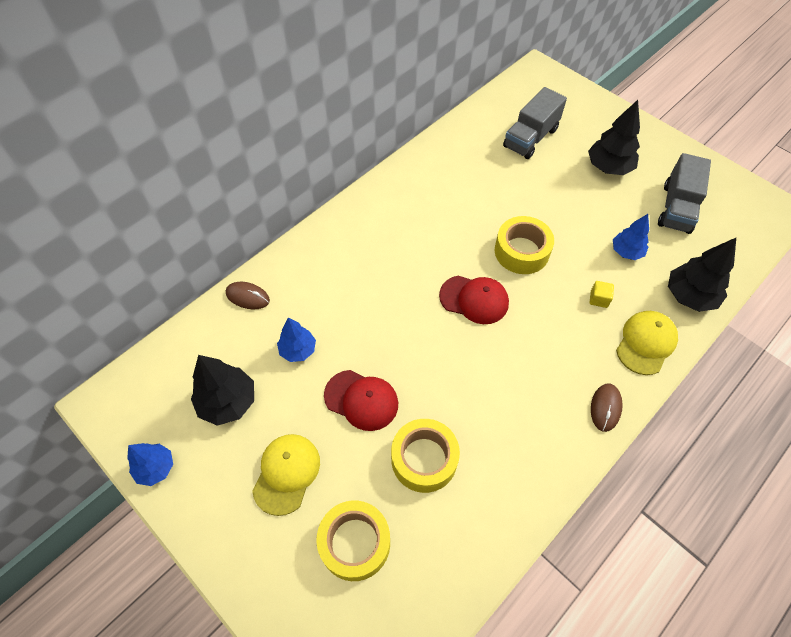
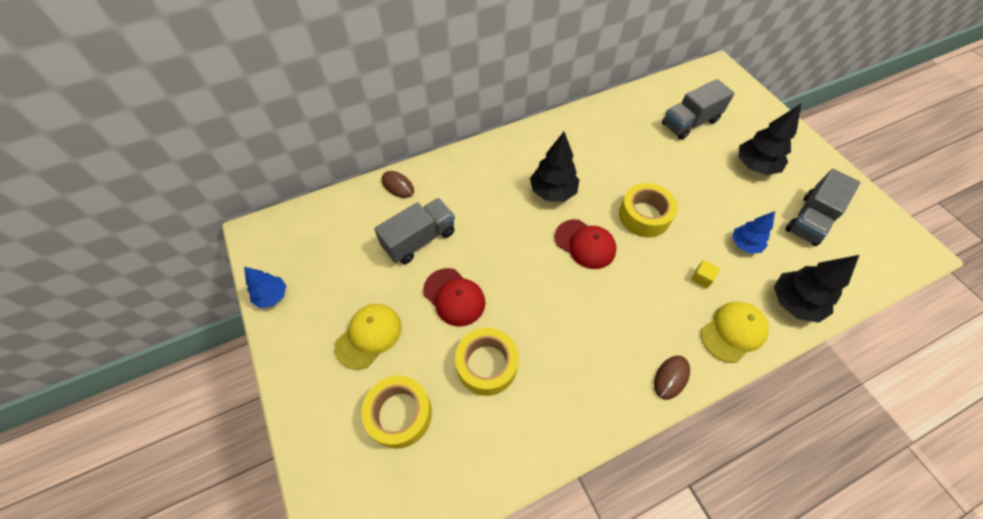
camera: 20 degrees right, 0 degrees up
black tree [191,355,254,426] -> black tree moved to [530,132,579,202]
blue tree [277,318,316,362] -> grey truck [374,198,455,264]

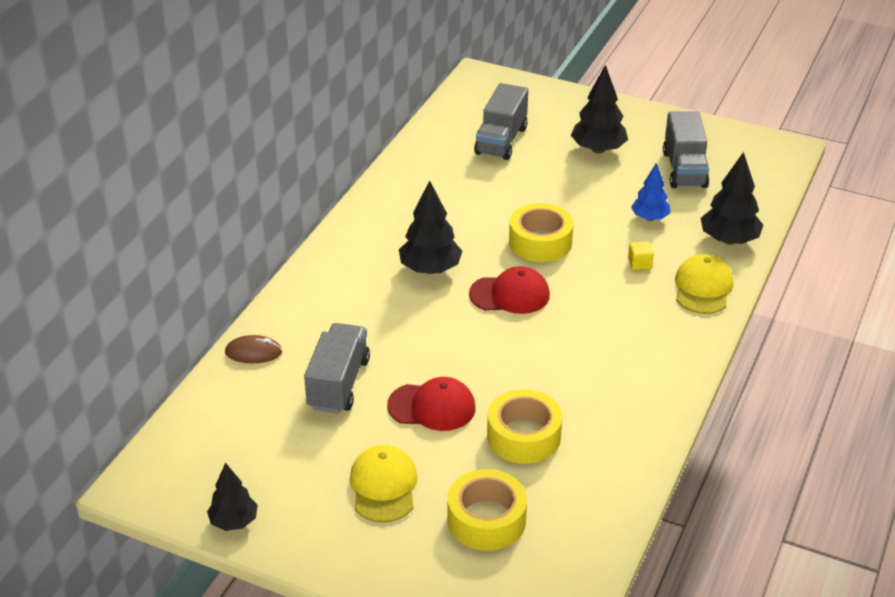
camera: 40 degrees left, 20 degrees down
blue tree [244,267,286,308] -> black tree [207,463,258,531]
brown mouse [654,356,690,400] -> none

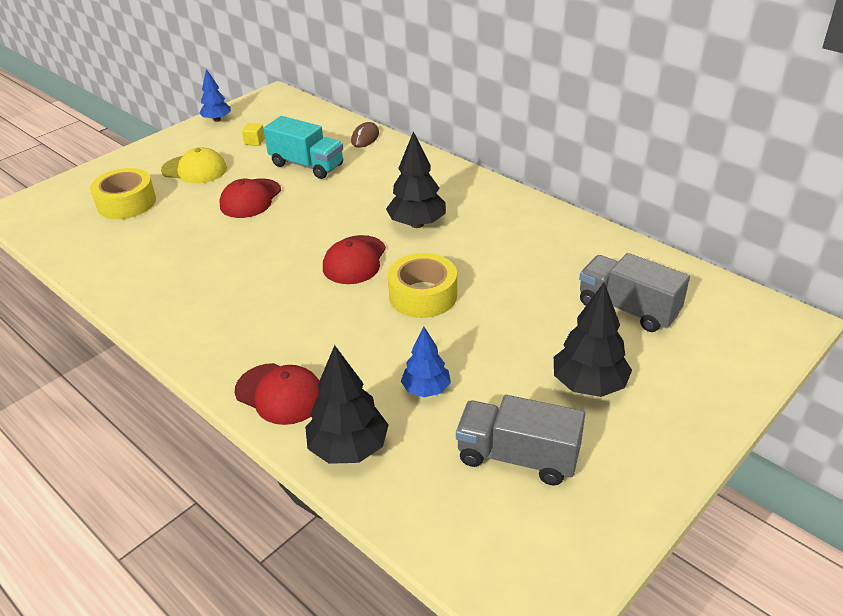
camera: 110 degrees right, 0 degrees up
black tree [207,463,258,531] -> blue tree [199,69,231,122]
grey truck [304,323,370,413] -> turquoise truck [263,116,343,179]
yellow tape [487,389,562,464] -> none
yellow cube [628,241,654,270] -> yellow cube moved to [242,123,265,146]
yellow cap [675,254,733,314] -> red cap [235,363,320,425]

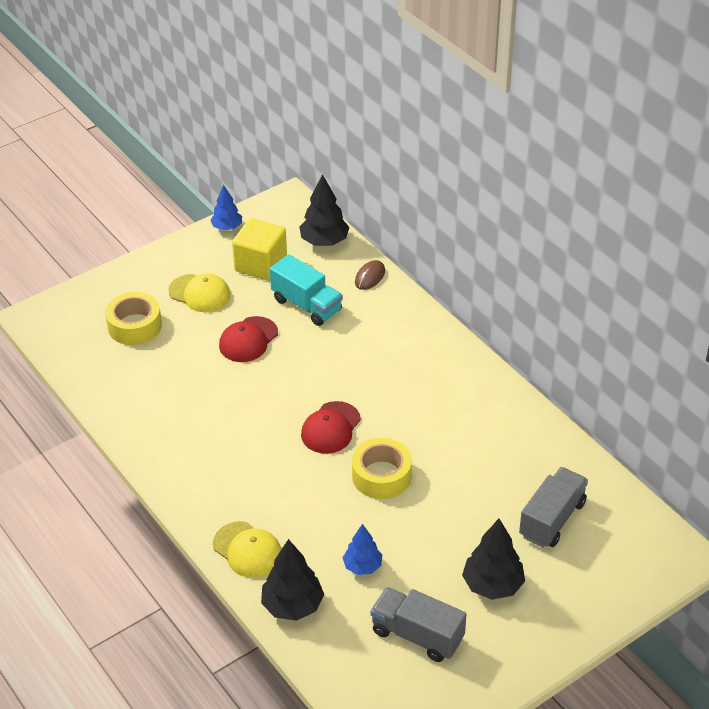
camera: 10 degrees right, 5 degrees up
red cap [235,363,320,425] -> yellow cap [213,521,281,578]
yellow cube [242,123,265,146] -> yellow cube [232,218,287,281], size x2.48
black tree [386,131,446,228] -> black tree moved to [299,174,350,246]
grey truck [579,253,690,332] -> grey truck turned 75 degrees clockwise [519,467,588,548]

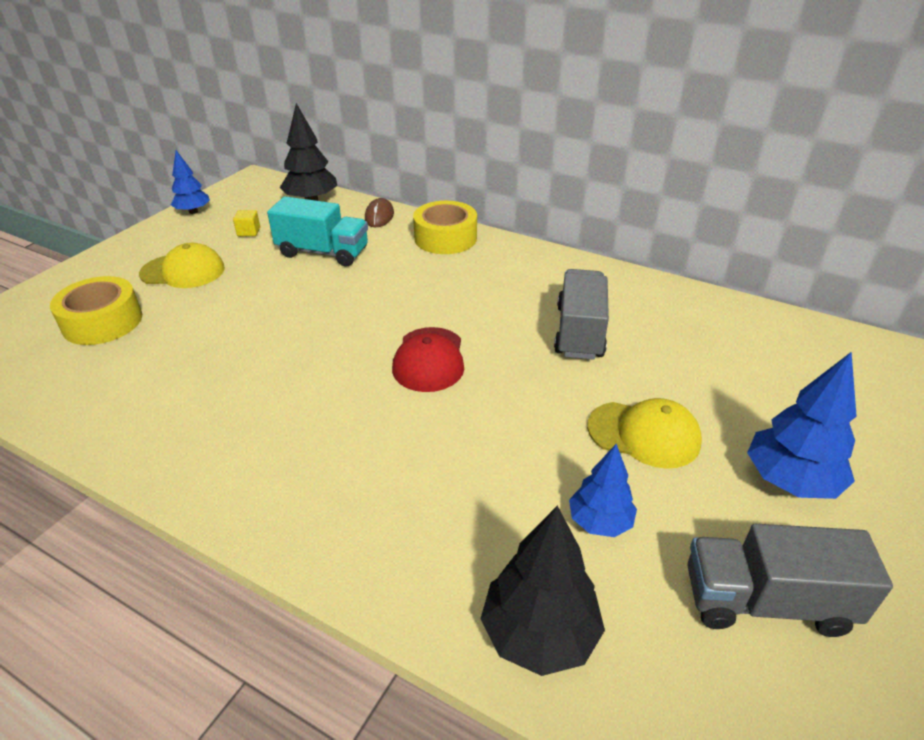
camera: 25 degrees left, 5 degrees down
yellow cap [213,521,281,578] -> yellow cap moved to [587,398,702,469]
red cap [219,316,278,362] -> none
yellow cube [232,218,287,281] -> yellow cube [233,210,260,236], size x0.40
yellow tape [352,438,412,499] -> yellow tape moved to [413,201,477,254]
black tree [462,519,525,600] -> blue tree [747,352,857,499]
grey truck [519,467,588,548] -> grey truck moved to [554,269,609,360]

